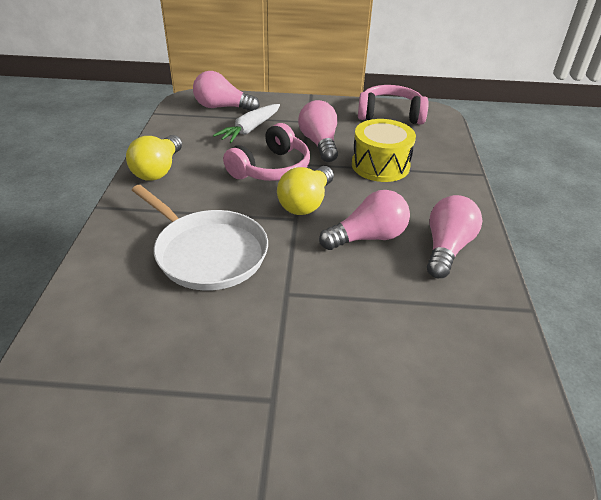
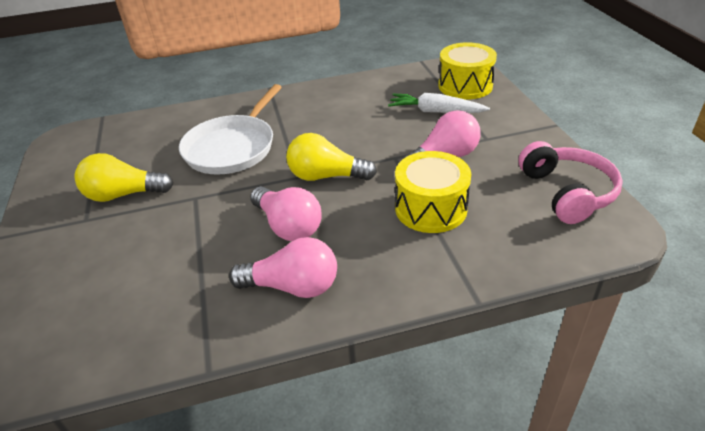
camera: 75 degrees right, 0 degrees up
yellow light bulb [126,135,182,181] -> yellow light bulb moved to [74,153,173,202]
pink light bulb [193,71,260,111] -> yellow drum [438,42,497,99]
pink headphones [223,123,310,181] -> none

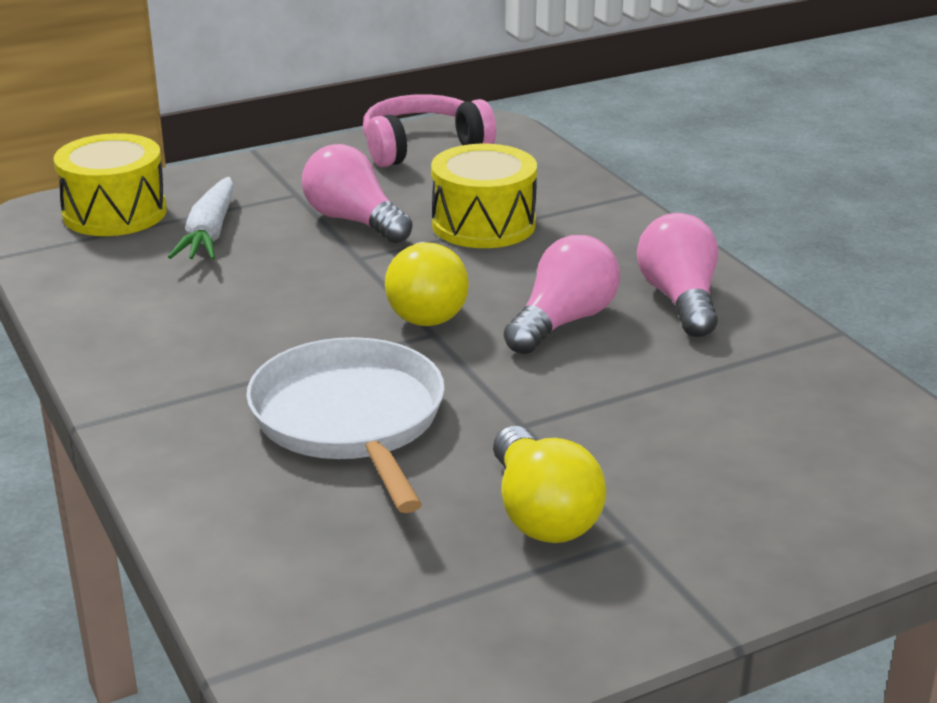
camera: 105 degrees left, 10 degrees down
white pan [179,84,282,175] -> white pan turned 120 degrees counterclockwise [246,337,445,513]

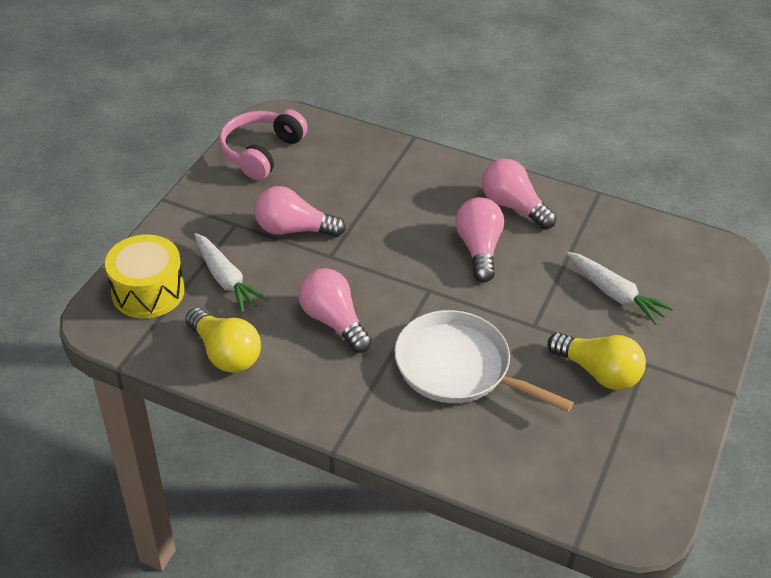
camera: 40 degrees left, 15 degrees up
yellow light bulb [385,242,469,326] -> yellow light bulb moved to [185,308,261,373]
yellow drum [431,144,537,248] -> none
none -> pink light bulb [298,268,372,353]
none -> white carrot [566,252,674,325]

